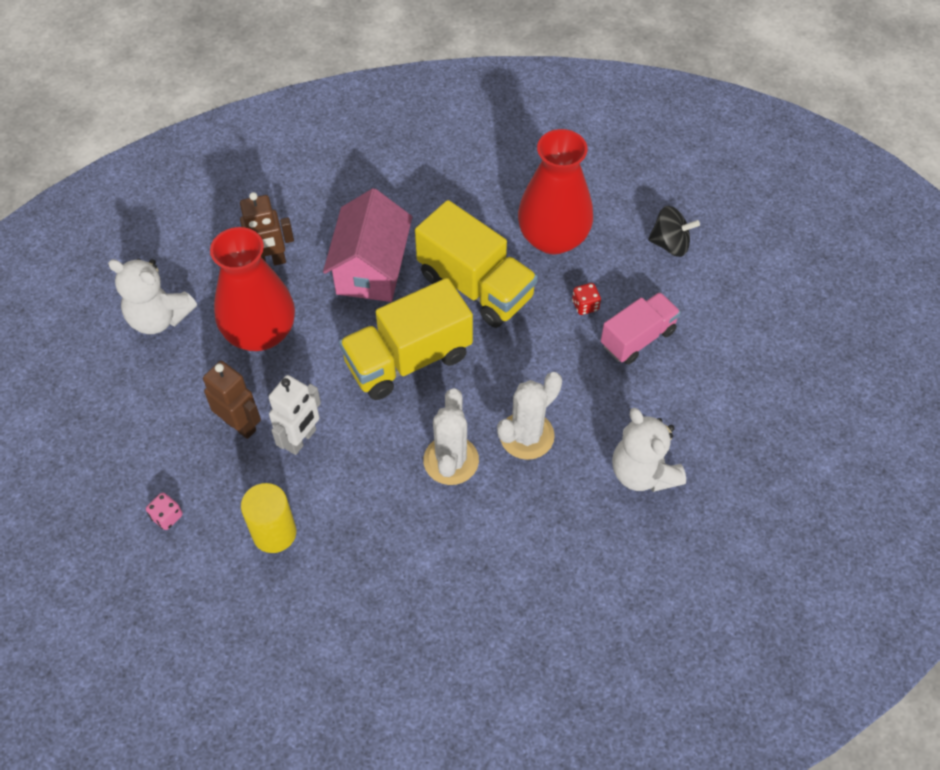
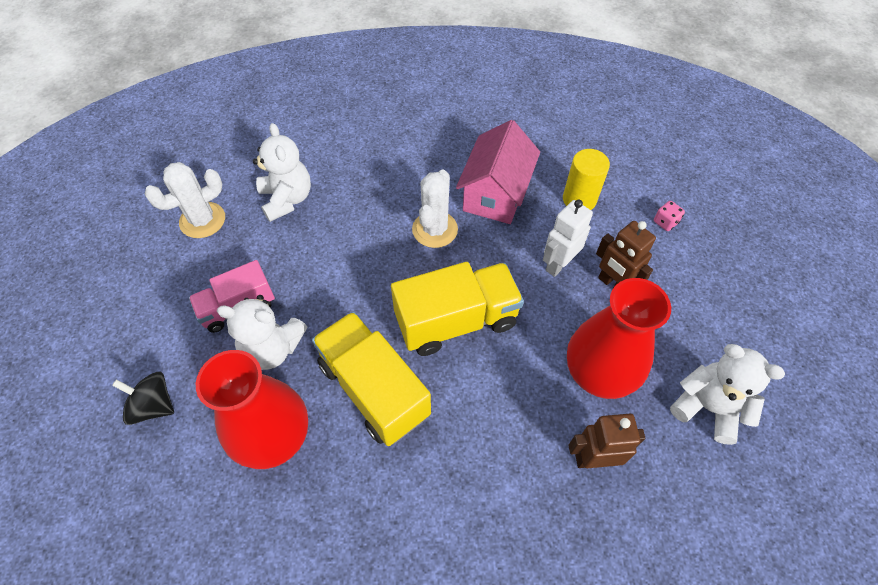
camera: 170 degrees left, 0 degrees up
pink house [323,188,412,302] -> pink house moved to [456,120,540,224]
white cactus [497,372,562,460] -> white cactus moved to [145,162,225,238]
red dice [572,283,601,315] -> white teddy bear [217,295,307,370]

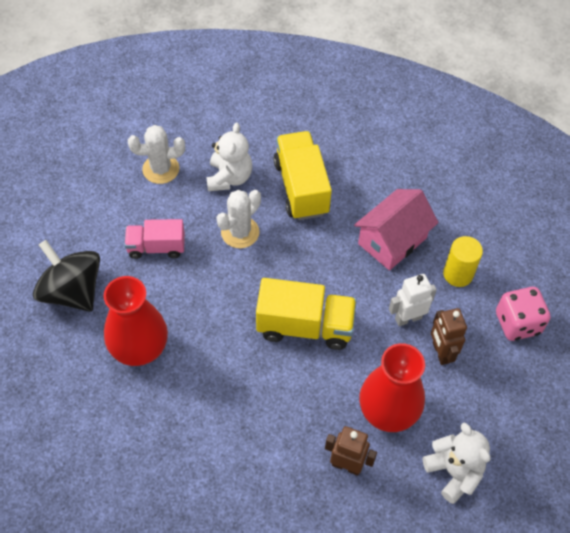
camera: 25 degrees right, 0 degrees up
black spinning top [112,372,174,425] -> black spinning top [33,240,100,312], size x1.80
white teddy bear [217,295,307,370] -> none
yellow truck [312,311,431,446] -> yellow truck moved to [273,131,332,220]
white cactus [412,169,458,248] -> white cactus moved to [216,190,261,248]
pink dice [654,201,685,231] -> pink dice [496,287,551,341], size x2.19

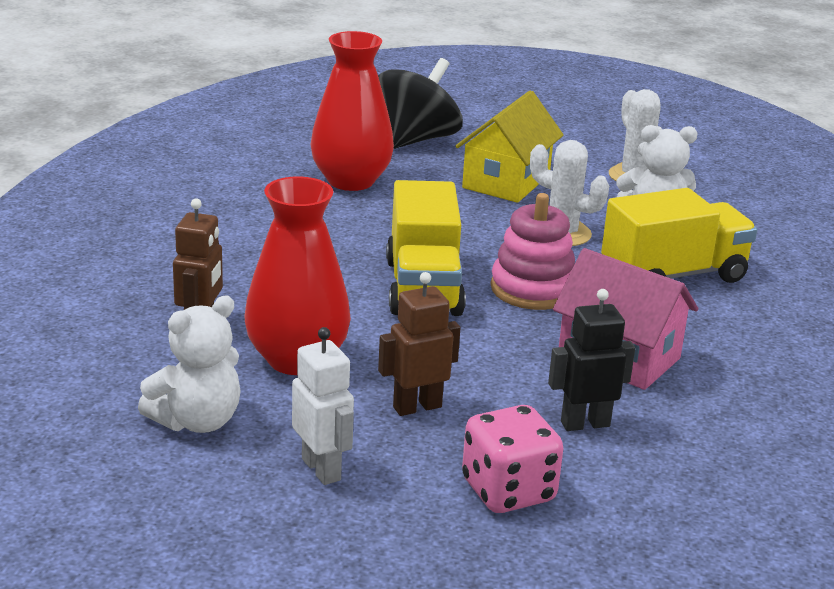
camera: 80 degrees right, 30 degrees down
pink truck [124,219,185,259] -> yellow house [455,90,564,203]
white robot [389,274,437,326] -> white robot moved to [292,327,354,485]
yellow cylinder [443,236,483,287] -> black robot [548,289,635,431]
none -> pink stacking toy [491,193,575,310]

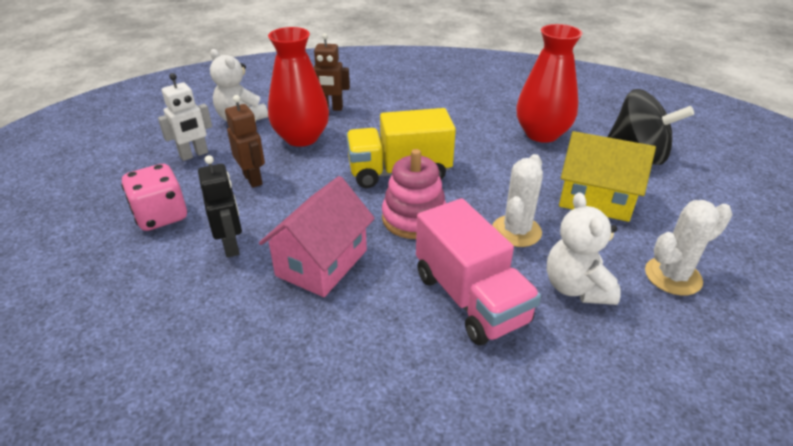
camera: 85 degrees right, 10 degrees up
yellow truck [601,188,757,283] -> pink truck [416,198,541,346]

